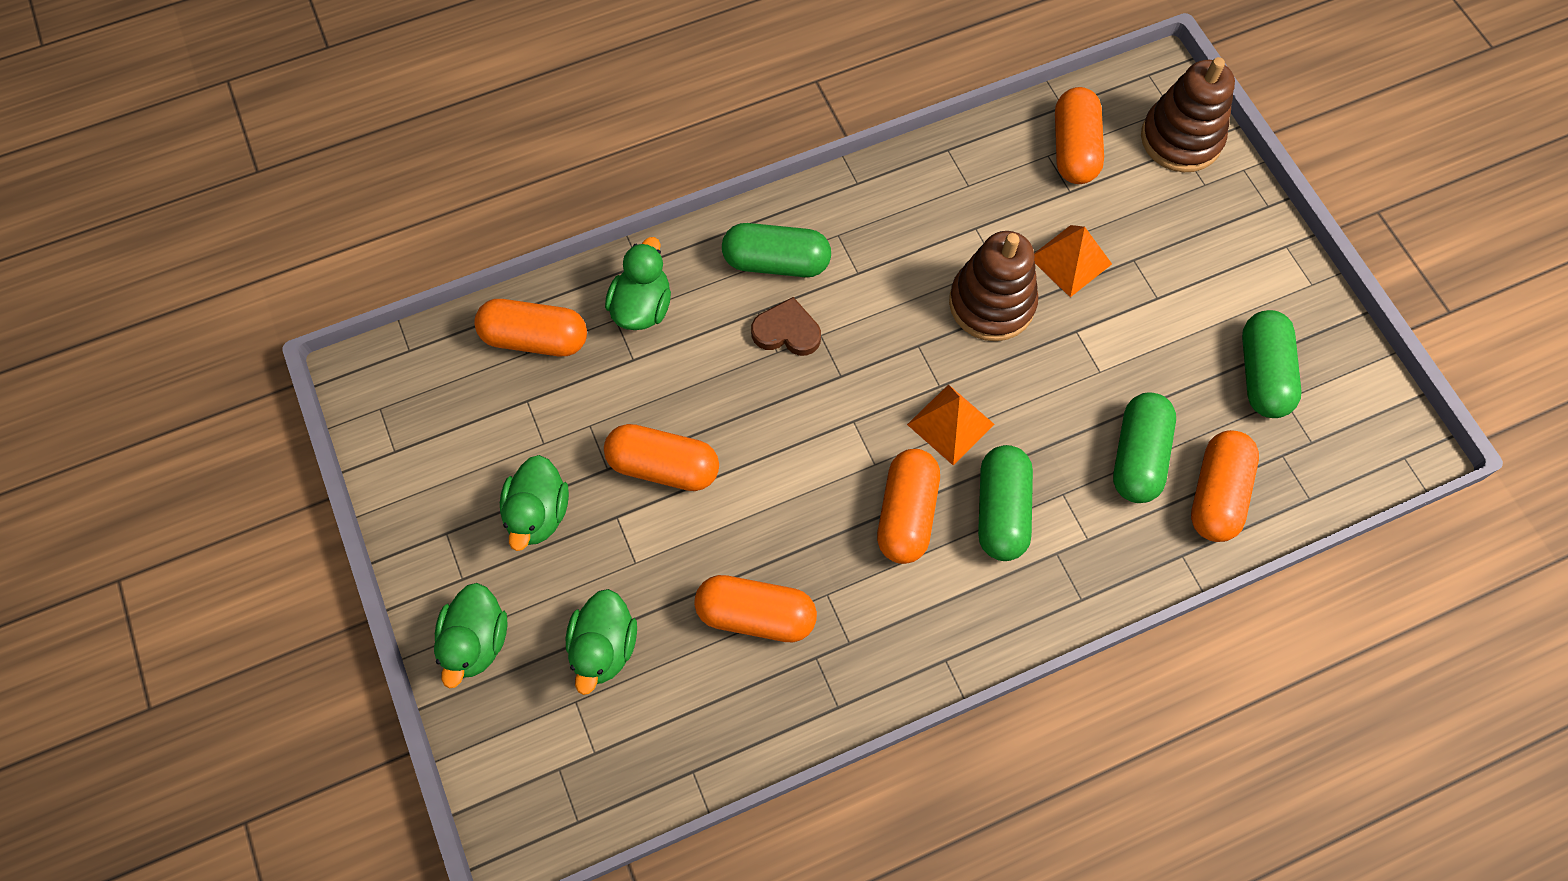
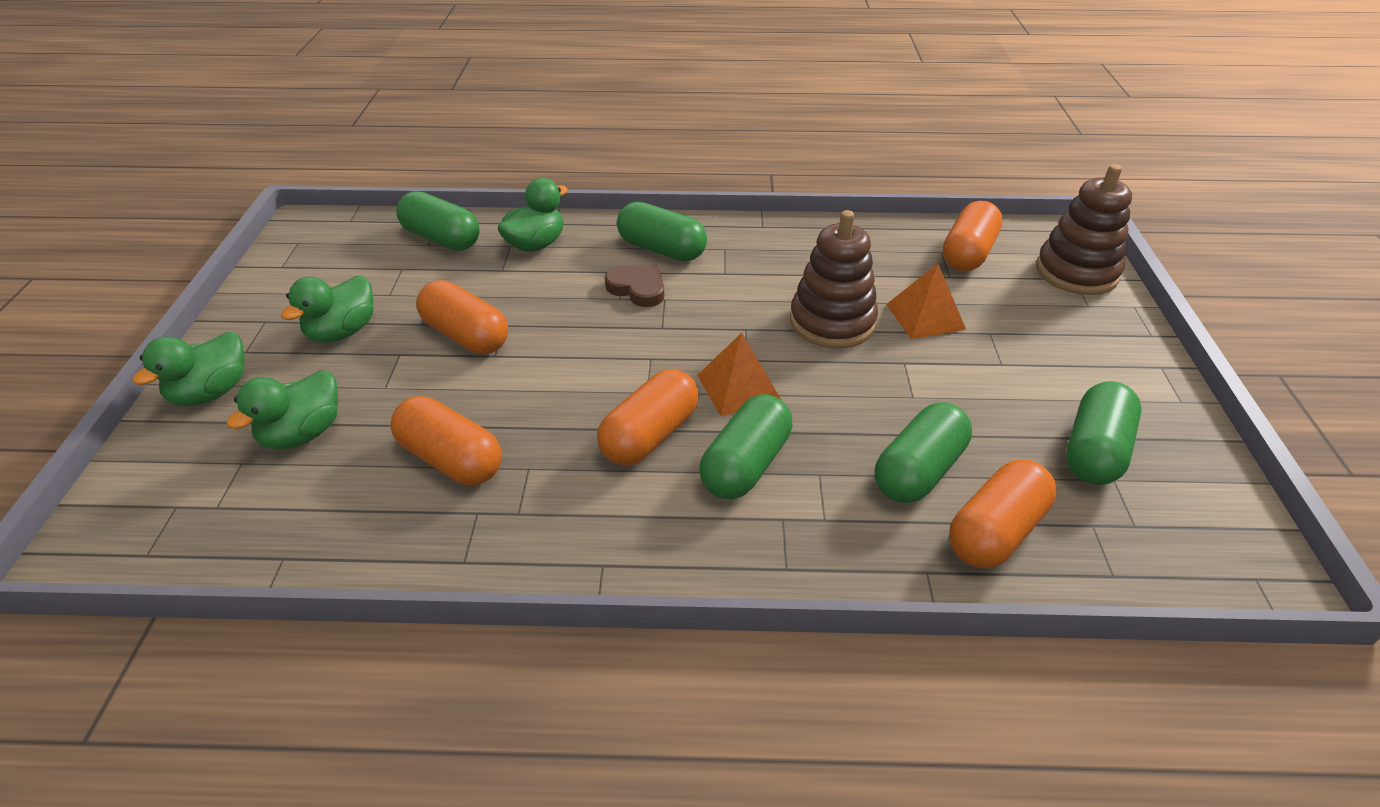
camera: 25 degrees right, 25 degrees down
orange capsule [474,299,587,356] -> green capsule [396,191,479,251]

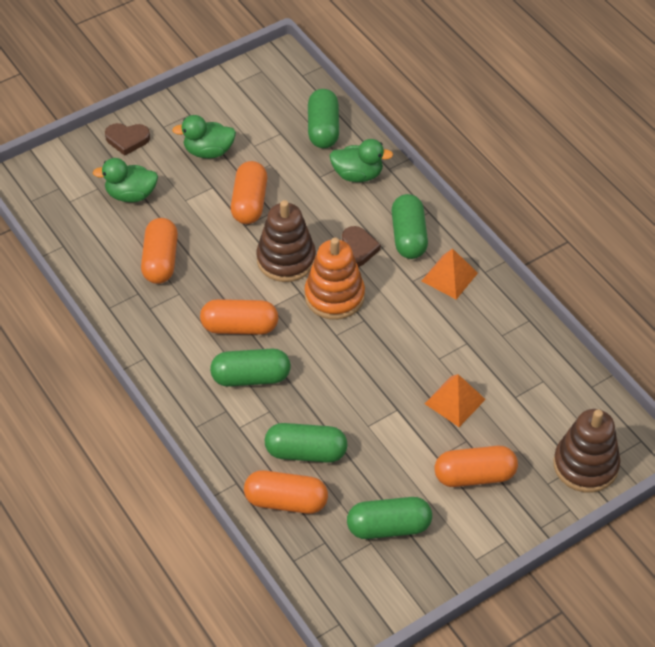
camera: 55 degrees right, 10 degrees up
green duck [132,332,245,406] -> brown heart [105,123,150,156]
orange pyramid [697,333,781,416] -> orange pyramid moved to [422,248,478,299]
brown stacking toy [790,210,878,348] -> brown stacking toy moved to [256,200,316,282]
orange capsule [943,201,1003,271] -> orange capsule moved to [435,446,518,487]
none -> orange stacking toy [305,237,365,320]

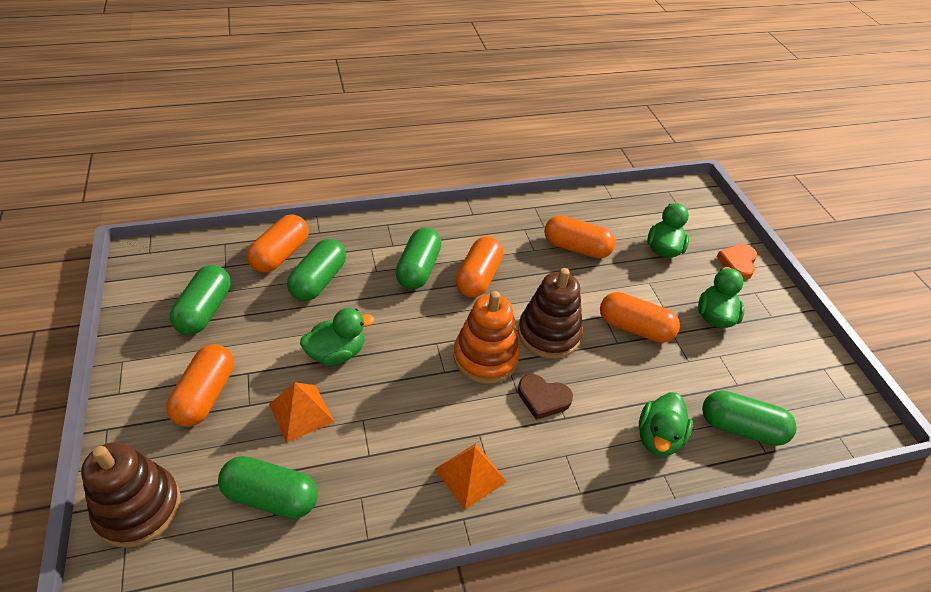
camera: 105 degrees right, 5 degrees down
brown heart [105,123,150,156] -> orange heart [717,244,757,280]
green capsule [392,194,428,259] -> green capsule moved to [218,456,318,519]
none -> green duck [300,308,374,365]

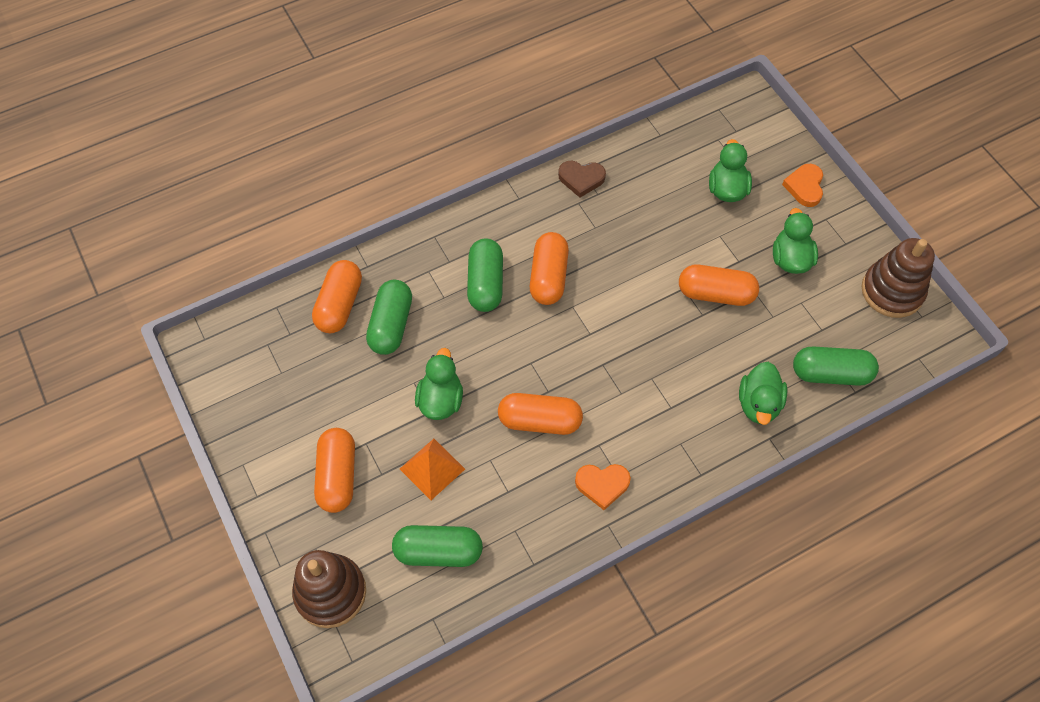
camera: 10 degrees left, 15 degrees up
green capsule [170,265,231,335] -> none
green duck [300,308,374,365] -> green duck turned 45 degrees counterclockwise [415,348,463,420]
orange pyramid [435,443,507,510] -> orange heart [575,464,631,510]
orange stacking toy [453,291,520,384] -> none
brown stacking toy [518,268,583,359] -> brown stacking toy moved to [862,238,935,318]
brown heart [518,374,573,420] -> brown heart moved to [558,161,606,198]
orange capsule [544,215,616,258] -> orange capsule moved to [498,393,583,435]

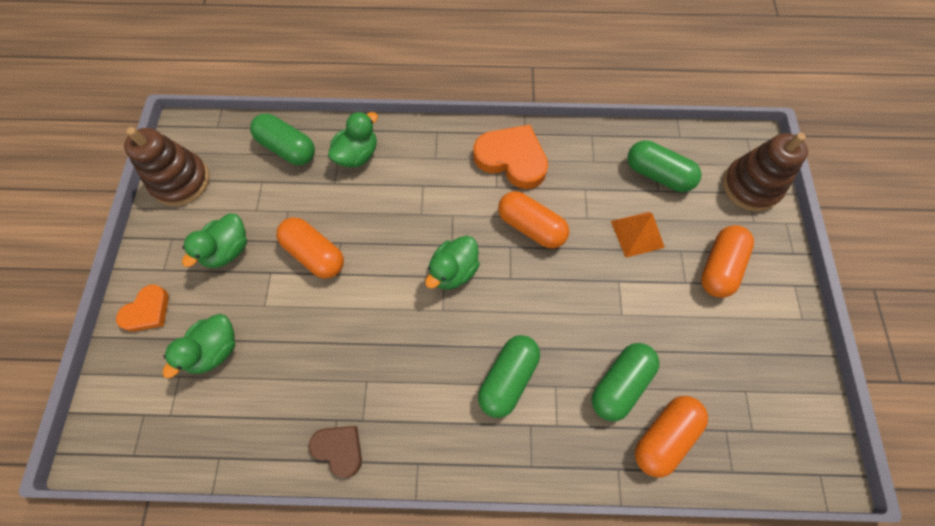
camera: 150 degrees left, 5 degrees up
green duck [415,348,463,420] -> green duck moved to [425,236,480,290]
orange capsule [530,232,569,305] -> none
orange heart [575,464,631,510] -> orange heart [473,125,548,189], size x1.70

